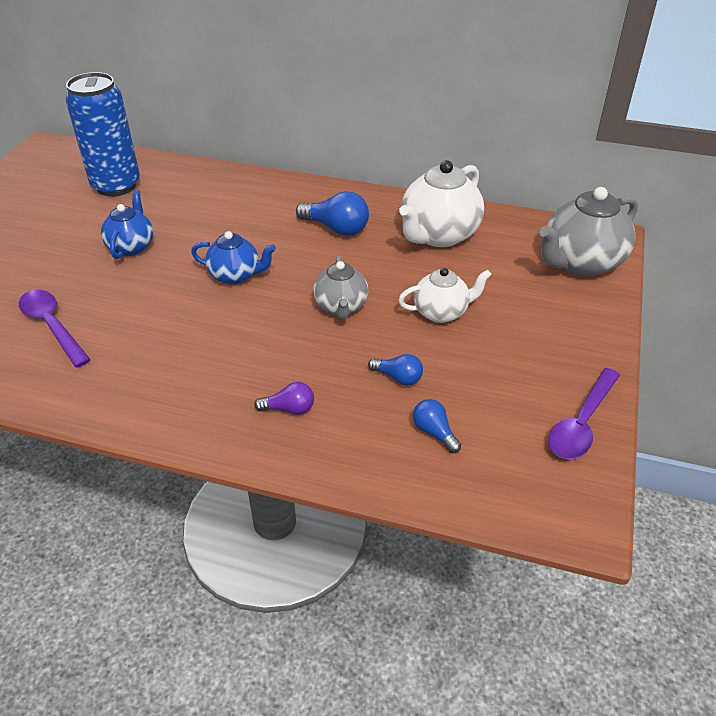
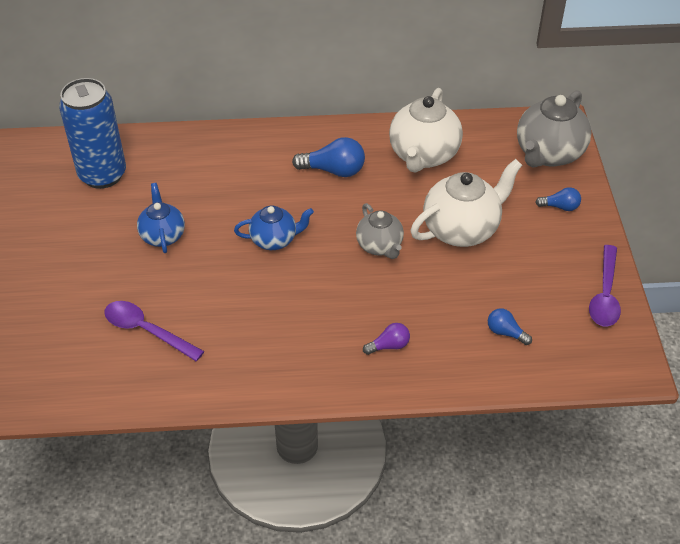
camera: 20 degrees left, 5 degrees up
blue light bulb [368,354,423,386] -> blue light bulb moved to [535,187,581,211]
white teapot [398,268,492,323] -> white teapot [411,159,522,247], size x1.65

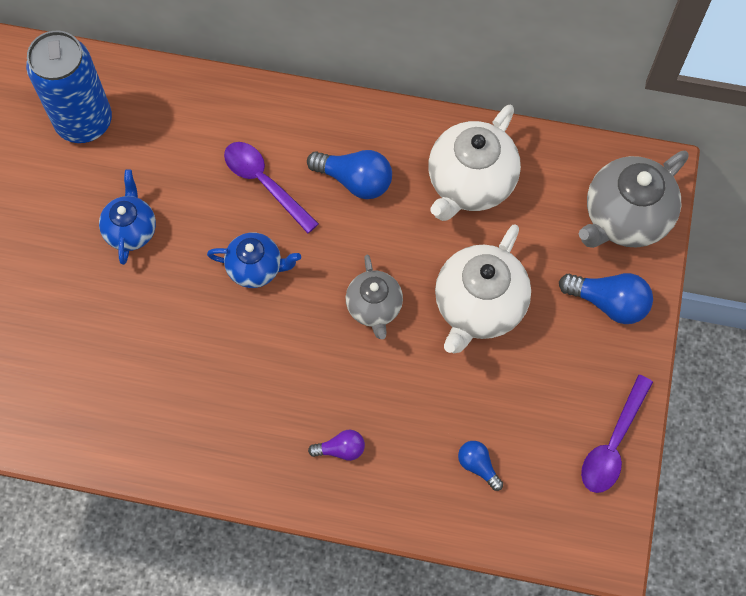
camera: 15 degrees right, 20 degrees up
purple spoon [104,301,204,361] -> purple spoon moved to [224,142,319,233]
white teapot [411,159,522,247] -> white teapot turned 135 degrees clockwise [435,224,531,353]
blue light bulb [535,187,581,211] -> blue light bulb [559,273,653,324], size x1.71

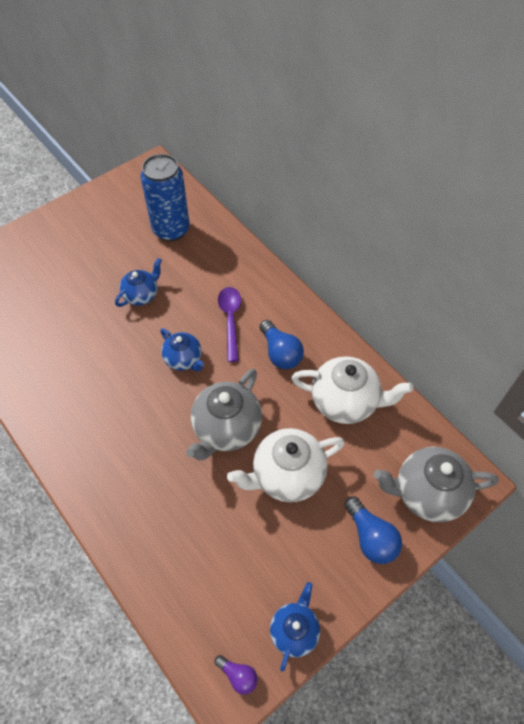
camera: 40 degrees right, 10 degrees down
purple light bulb [308,430,365,461] -> purple light bulb moved to [215,655,258,695]
grey teapot [346,254,403,339] -> grey teapot [186,368,262,460], size x1.65
white teapot [428,105,521,221] -> white teapot turned 150 degrees counterclockwise [291,356,413,424]
blue light bulb [458,441,503,491] -> none
purple spoon [581,375,653,493] -> blue teapot [270,582,320,672]

